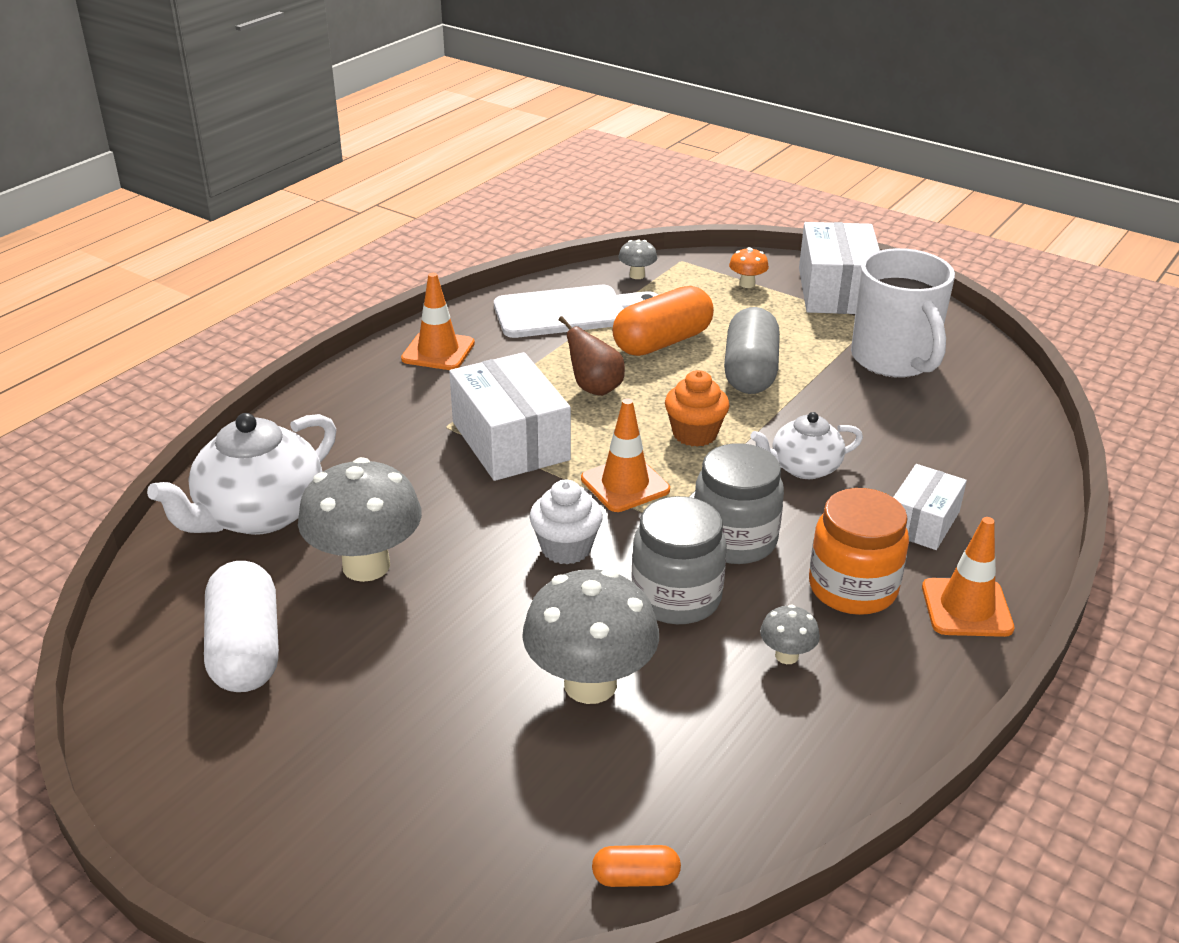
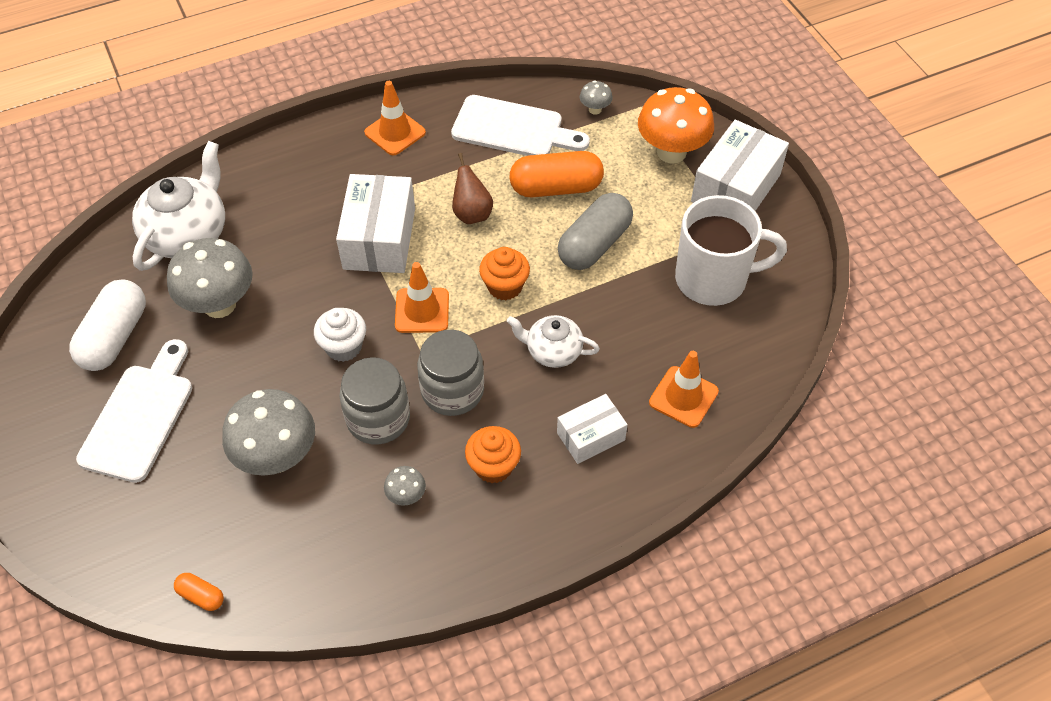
camera: 30 degrees right, 20 degrees up
white teapot [147,413,336,535] -> white teapot turned 135 degrees clockwise [132,141,225,271]
orange mushroom [729,247,769,288] -> orange mushroom [638,87,714,164], size x2.21
orange jar [809,488,909,615] -> orange cupcake [465,426,521,483]
white mug [851,248,955,378] -> white mug turned 105 degrees counterclockwise [675,195,787,306]
orange traffic cone [922,517,1014,637] -> orange traffic cone moved to [649,351,719,428]
none -> white cutting board [76,339,192,483]

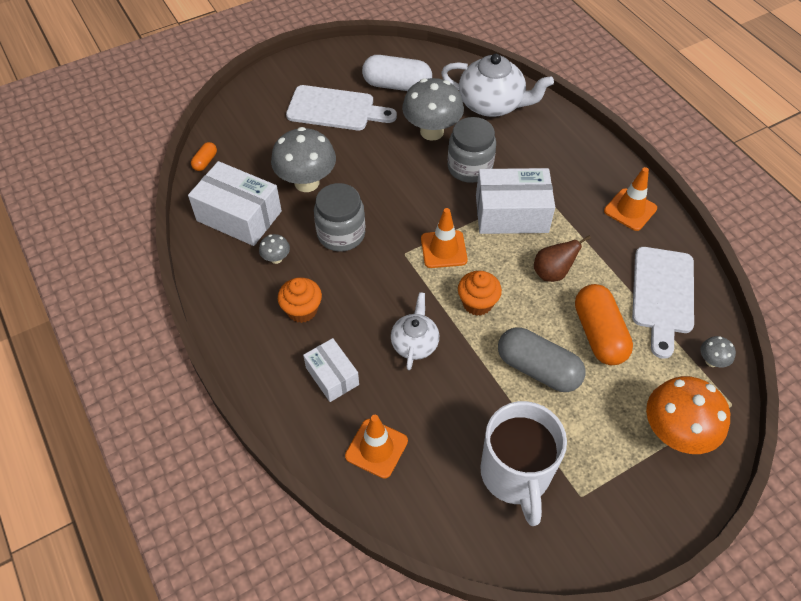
camera: 85 degrees right, 0 degrees up
white cupcake [314,308,366,362] -> none
grey jar [417,330,484,416] -> grey jar moved to [448,117,496,183]
white box [691,120,789,211] -> white box moved to [188,161,282,246]

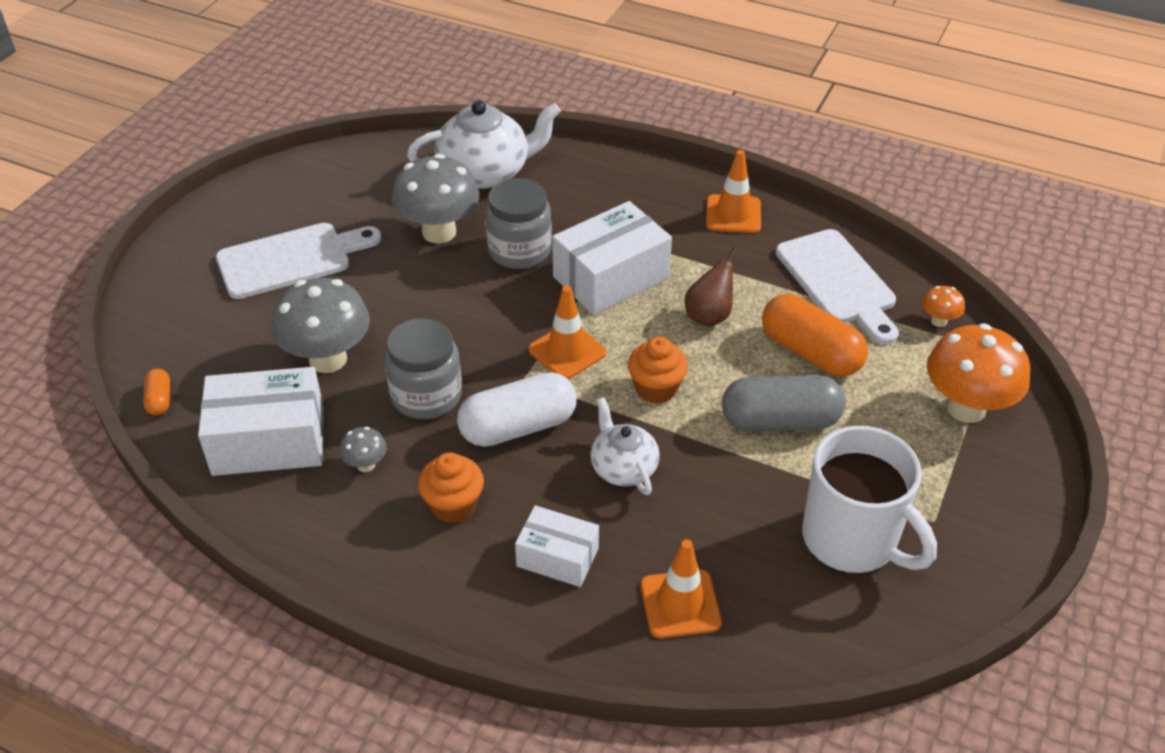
camera: 35 degrees left, 10 degrees down
white capsule [362,55,432,91] -> white capsule moved to [457,372,577,447]
grey mushroom [701,336,736,368] -> orange mushroom [922,286,965,327]

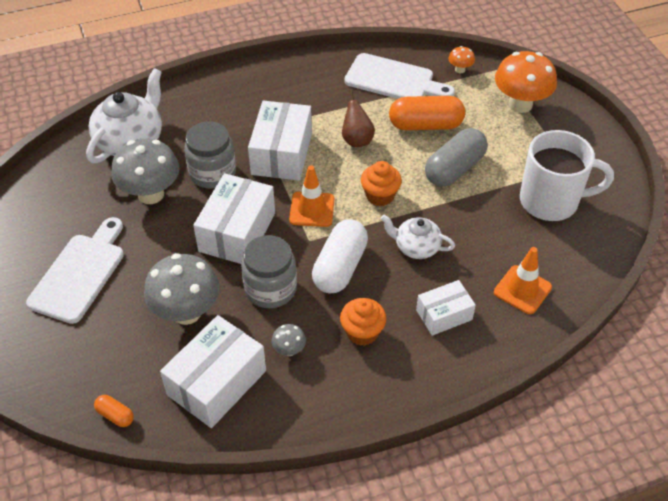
camera: 45 degrees left, 5 degrees up
orange traffic cone [706,150,761,233] -> none
none -> white box [193,173,275,264]

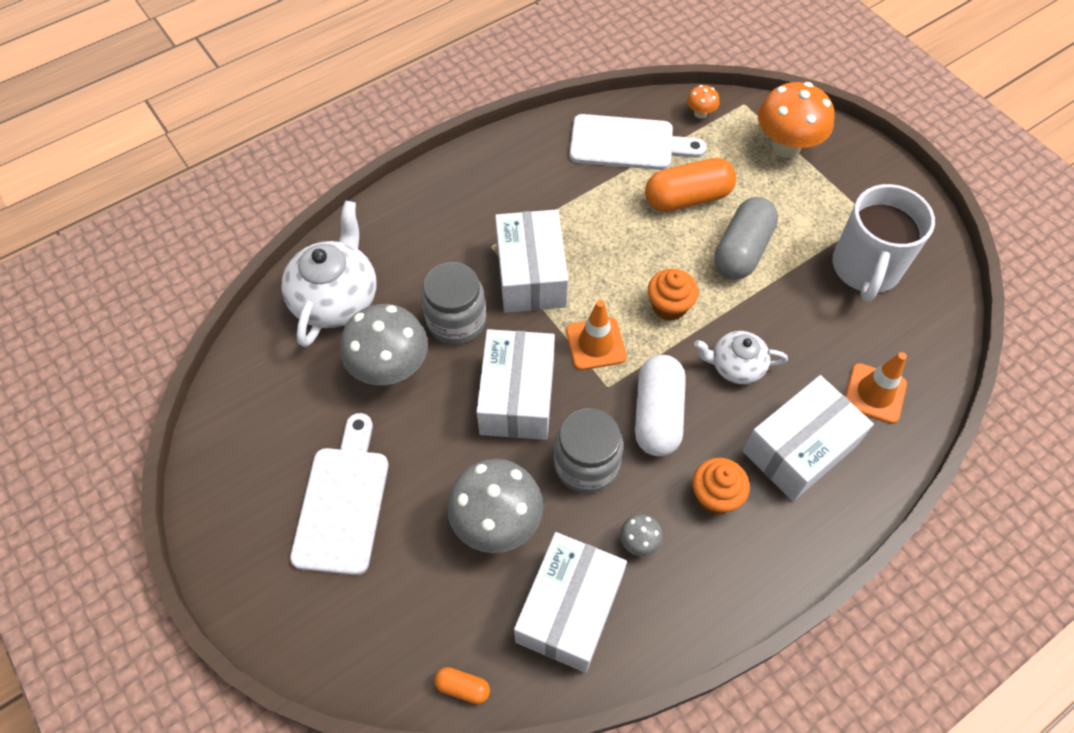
camera: 15 degrees left, 10 degrees up
brown pear [342,90,375,147] -> none
white box [416,280,476,336] -> white box [743,375,874,501], size x1.69
white mug [520,130,614,221] -> white mug turned 120 degrees clockwise [832,184,935,302]

